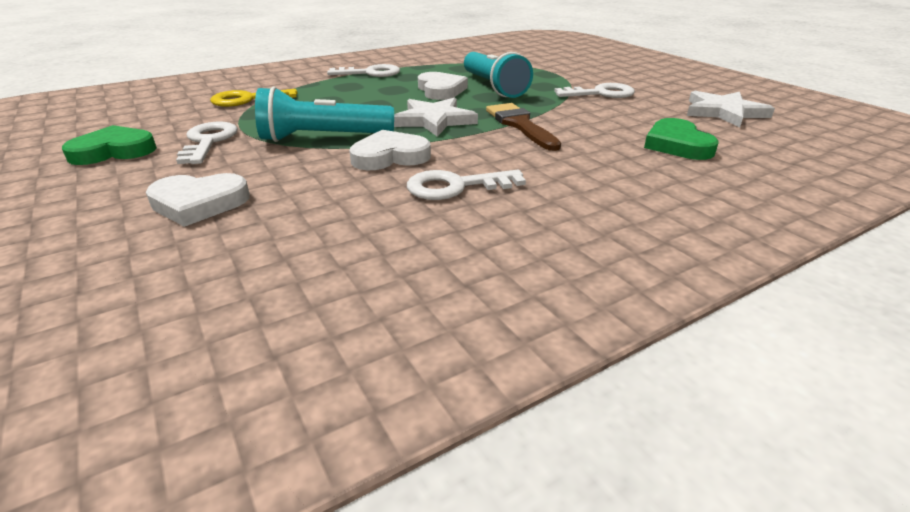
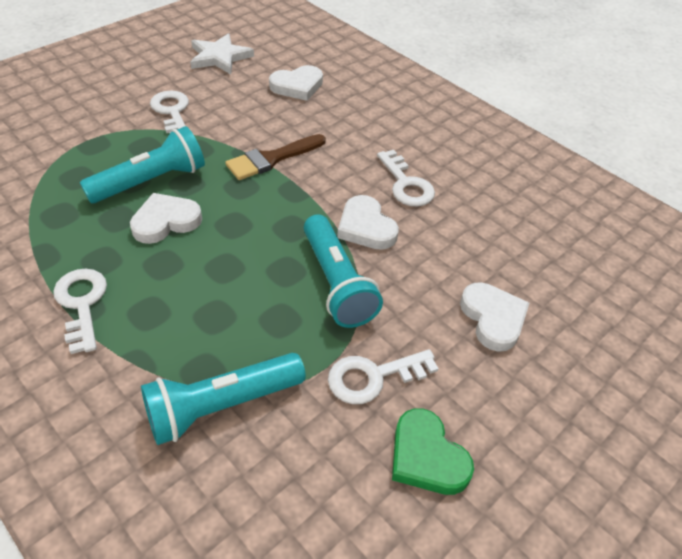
camera: 105 degrees left, 15 degrees up
yellow key [210,89,297,107] -> turquoise flashlight [141,353,306,445]
white star [394,98,478,137] -> none
green heart [644,118,718,160] -> white heart [269,65,323,101]

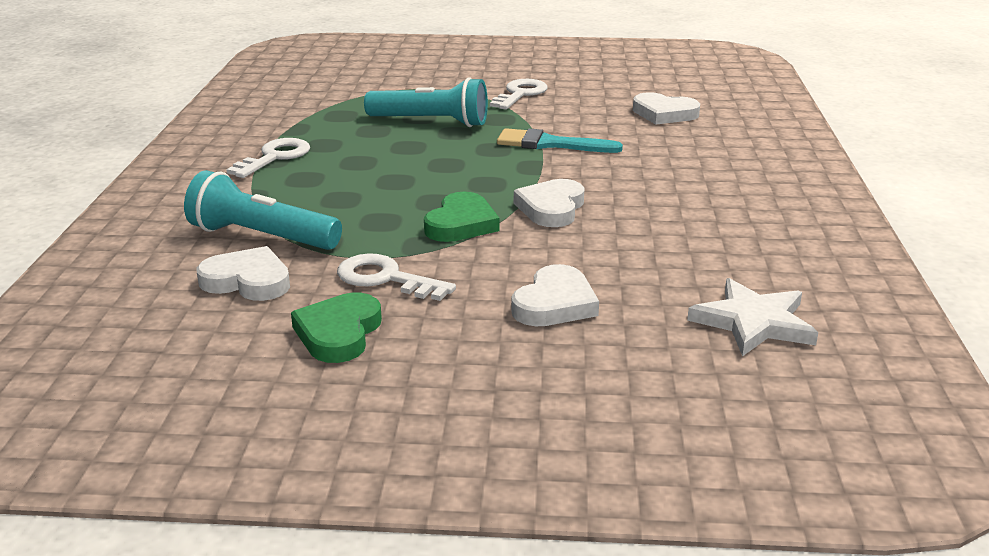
camera: 50 degrees right, 20 degrees down
white heart [130,193,202,244] -> white heart moved to [197,246,290,301]
white star [190,33,254,75] -> white star moved to [687,278,818,357]
brown brush [225,134,326,180] -> turquoise brush [497,128,623,153]
turquoise flashlight [304,214,383,328] -> green heart [424,192,499,242]
white key [377,150,435,207] -> none

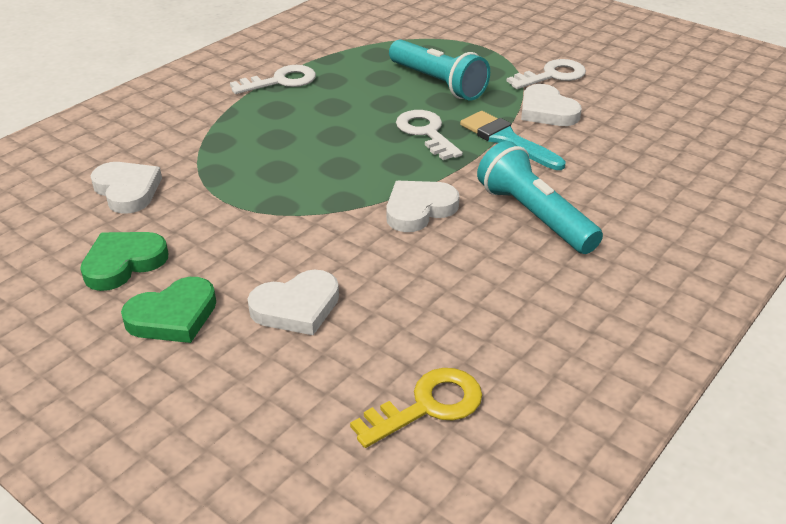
camera: 35 degrees right, 10 degrees up
turquoise flashlight [184,170,342,250] -> turquoise flashlight moved to [477,141,603,254]
white key [337,253,456,301] -> white key moved to [396,110,463,160]
green heart [424,192,499,242] -> green heart moved to [121,277,216,343]
white heart [633,92,700,125] -> white heart moved to [521,84,582,126]
white star [687,278,818,357] -> yellow key [350,368,482,448]

